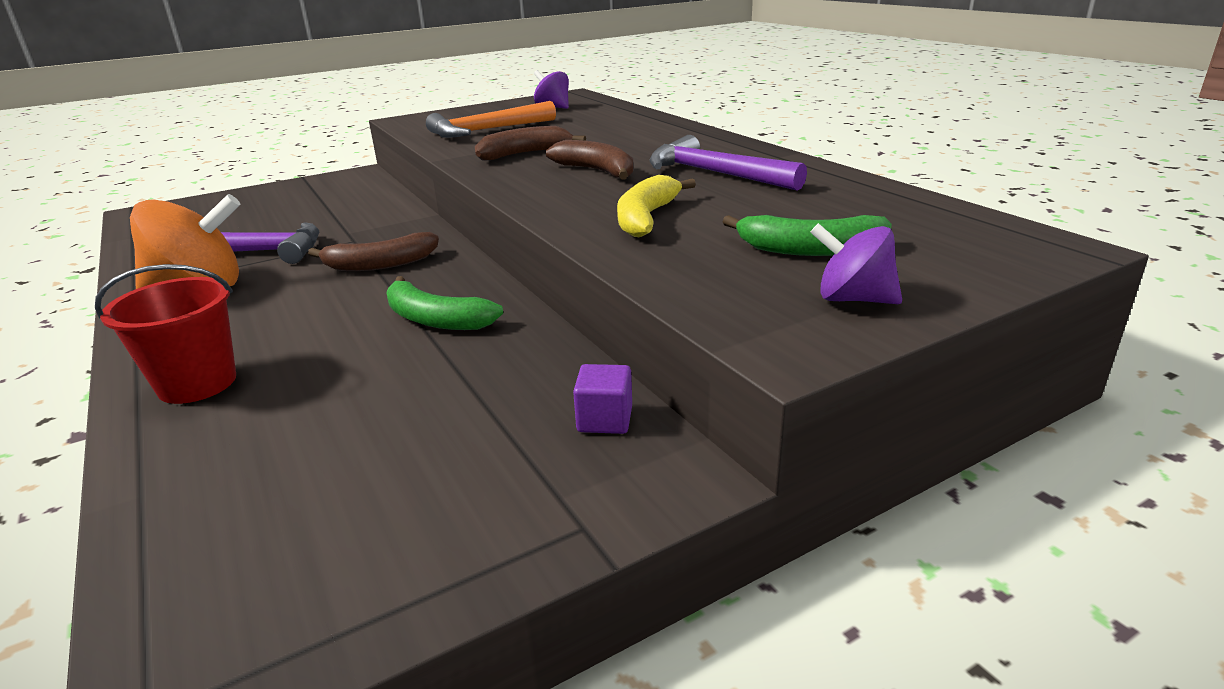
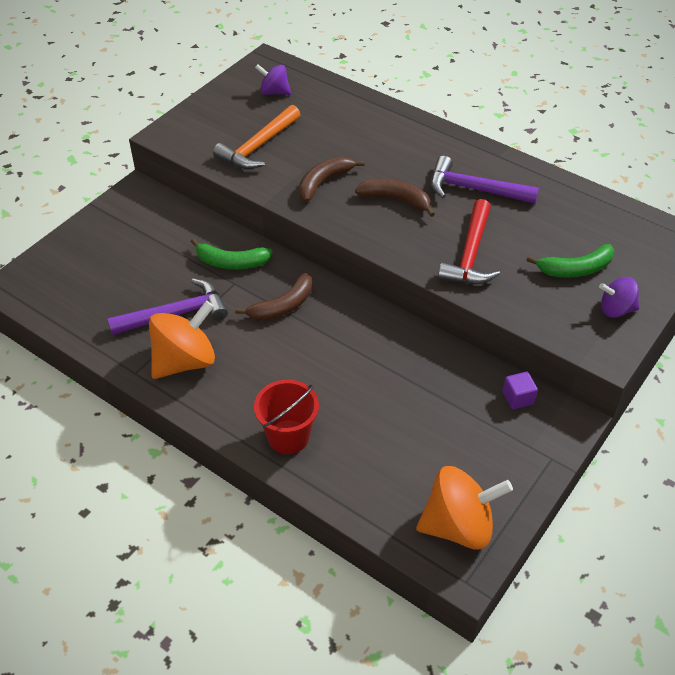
camera: 25 degrees left, 20 degrees up
green banana [386,276,503,330] -> green banana moved to [191,238,273,269]
yellow banana [617,175,696,237] -> red hammer [438,199,500,284]
none -> orange spinning top [416,466,513,550]

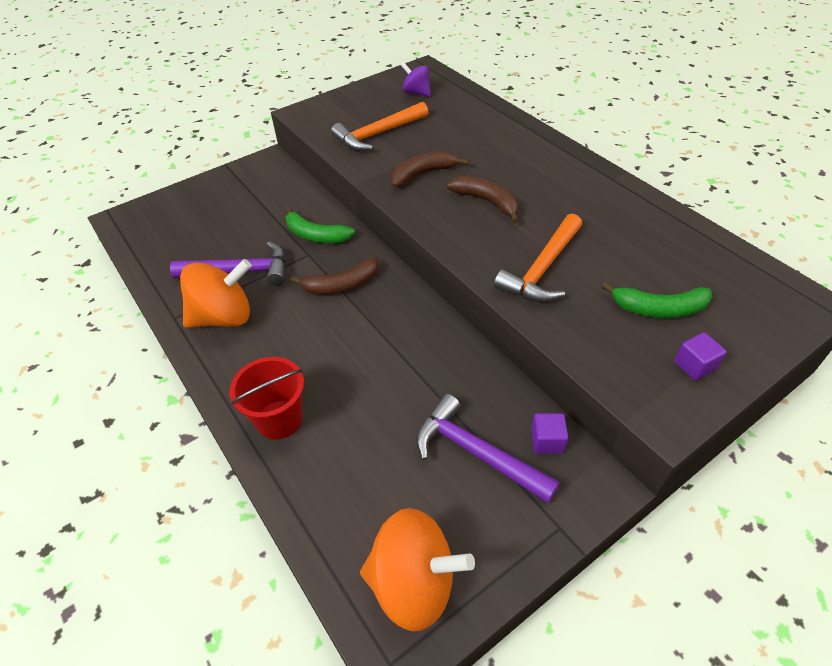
camera: 20 degrees right, 0 degrees up
purple hammer [431,156,539,204] -> purple hammer moved to [416,394,560,503]
red hammer [438,199,500,284] -> orange hammer [494,213,582,302]
purple spinning top [599,277,639,318] -> purple cube [674,332,727,381]

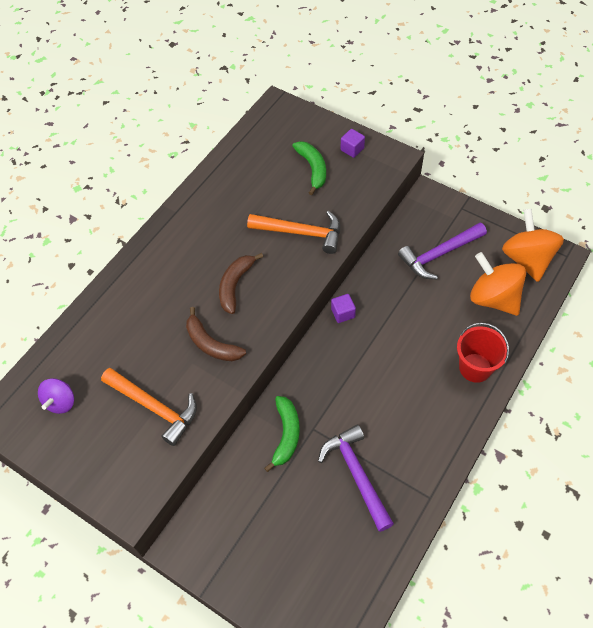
camera: 110 degrees left, 10 degrees up
orange spinning top [180,259,252,328] -> orange spinning top moved to [470,252,526,316]
brown banana [290,257,379,295] -> none
purple hammer [416,394,560,503] -> purple hammer turned 45 degrees clockwise [398,223,487,279]
purple cube [531,413,568,454] -> purple cube moved to [331,294,356,323]

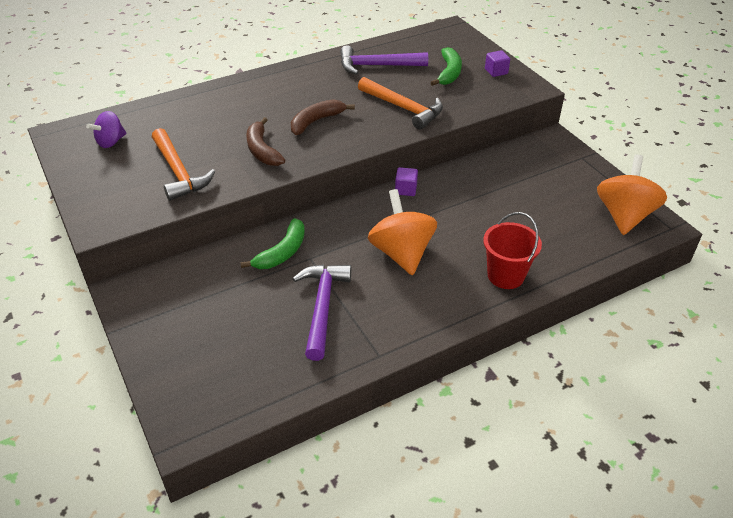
camera: 25 degrees right, 15 degrees down
purple hammer [398,223,487,279] -> purple hammer moved to [340,45,428,75]
orange spinning top [470,252,526,316] -> orange spinning top moved to [368,189,437,275]

